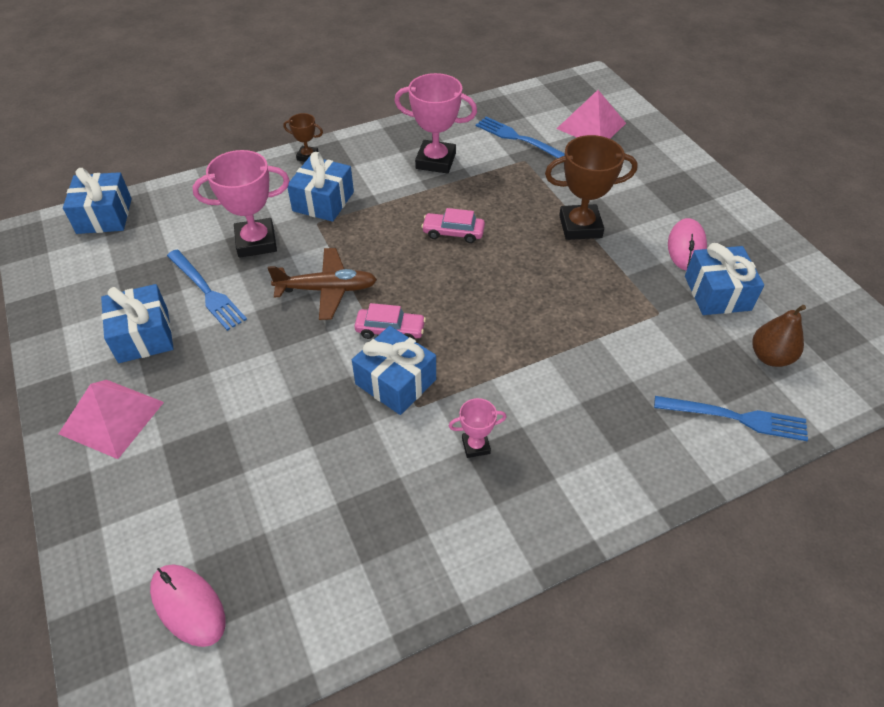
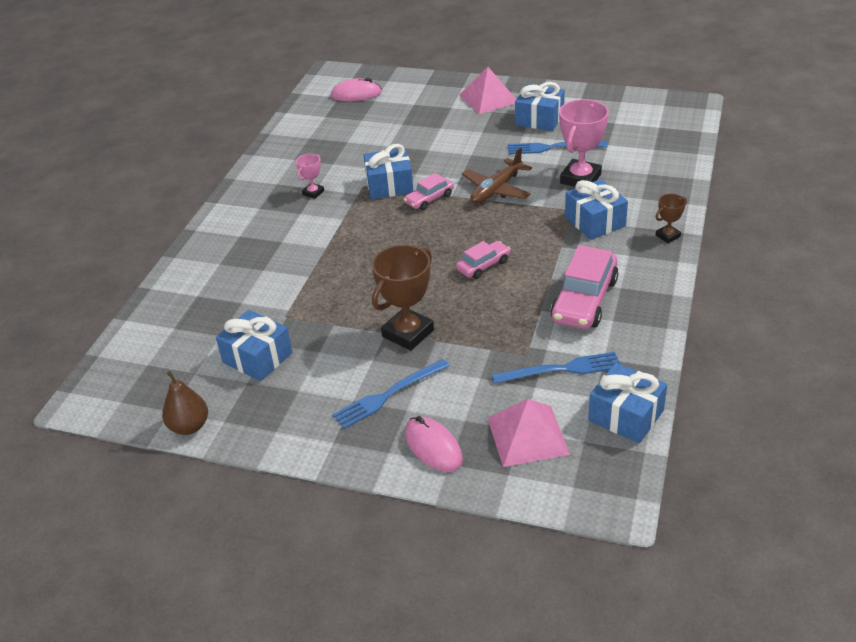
camera: 135 degrees right, 10 degrees down
blue gift [63,168,132,234] -> blue gift moved to [588,363,667,443]
pink trophy [394,73,477,174] -> pink car [551,245,618,329]
blue fork [654,396,808,441] -> blue fork moved to [332,359,449,429]
pink mouse [668,218,707,271] -> pink mouse moved to [405,416,463,472]
brown pear [752,305,806,367] -> brown pear moved to [162,371,208,435]

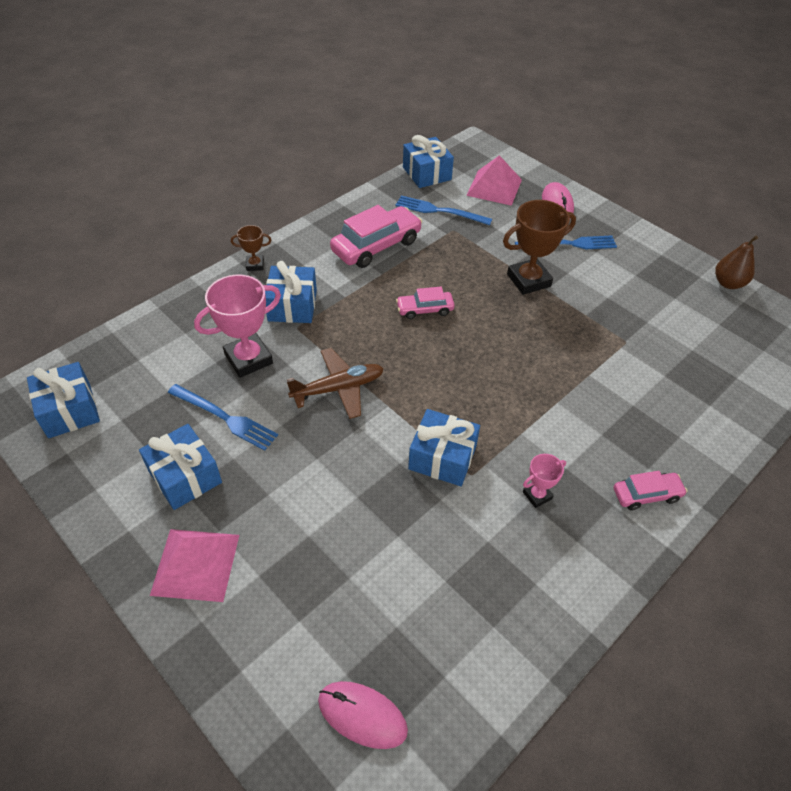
camera: 155 degrees left, 10 degrees up
blue gift [216,310,292,381] -> blue gift moved to [27,362,100,438]
pink car [404,173,454,210] -> pink car moved to [614,471,687,510]

